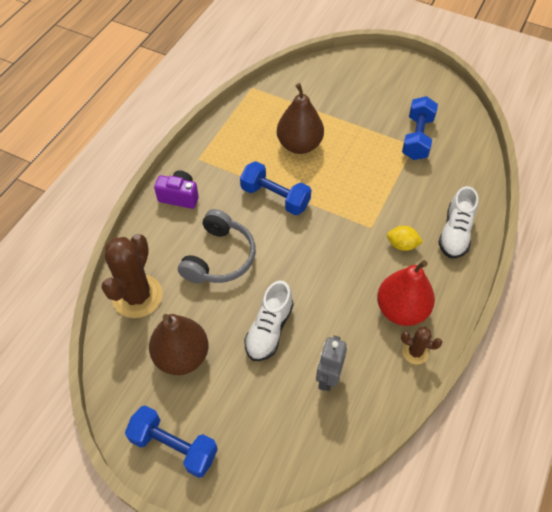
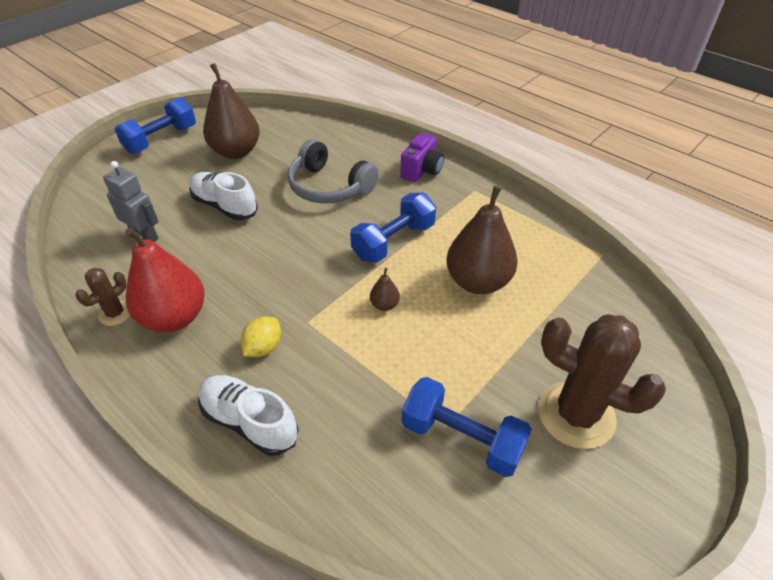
camera: 105 degrees right, 10 degrees down
brown cactus [101,234,162,318] -> brown cactus moved to [538,314,666,449]
none -> brown pear [370,268,400,311]

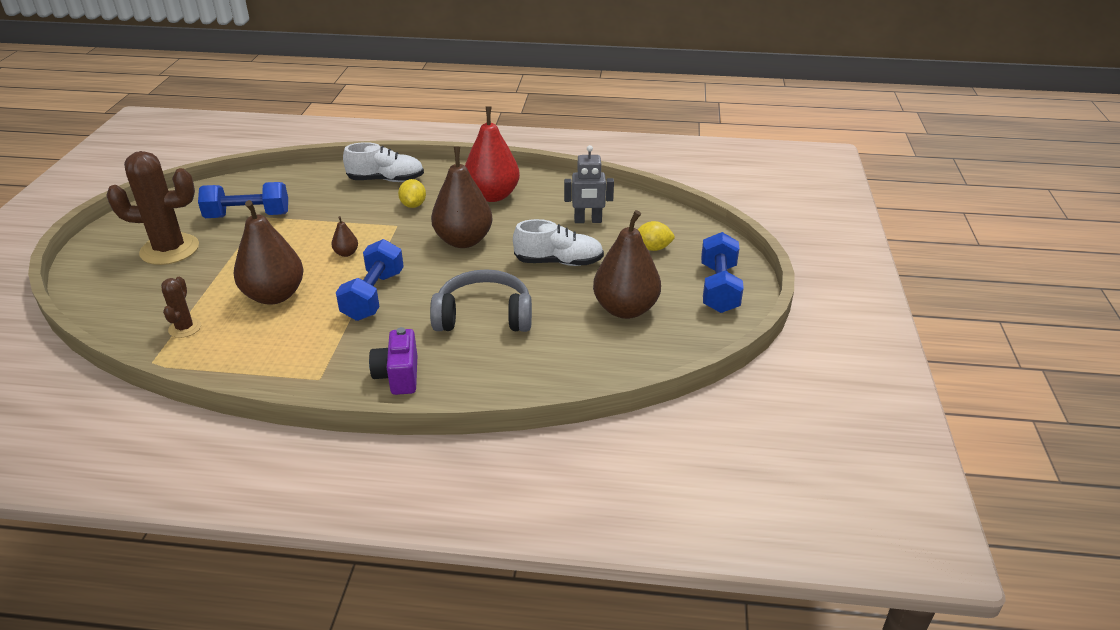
camera: 145 degrees right, 10 degrees down
brown cactus [75,268,130,326] -> brown cactus moved to [161,277,201,338]
none -> brown pear [431,147,493,248]
none -> yellow lemon [637,221,675,251]

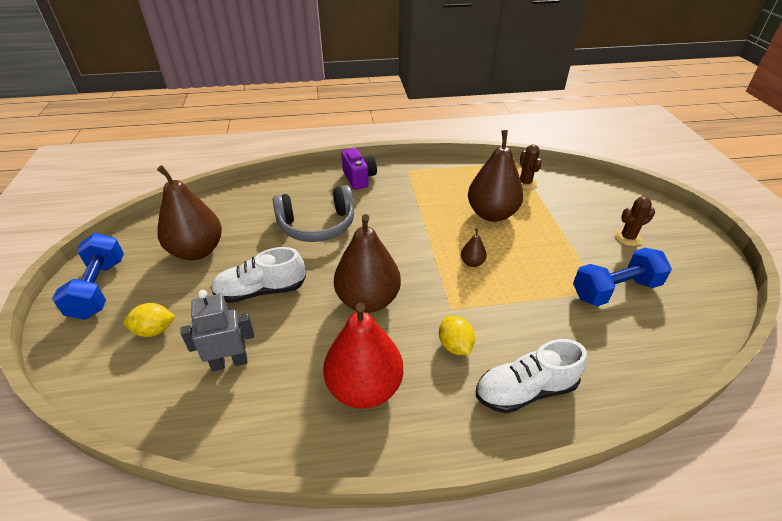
camera: 165 degrees right, 5 degrees up
brown cactus [106,151,199,265] -> brown cactus [615,197,655,246], size x0.49
blue dumbbell [336,239,404,321] -> none

